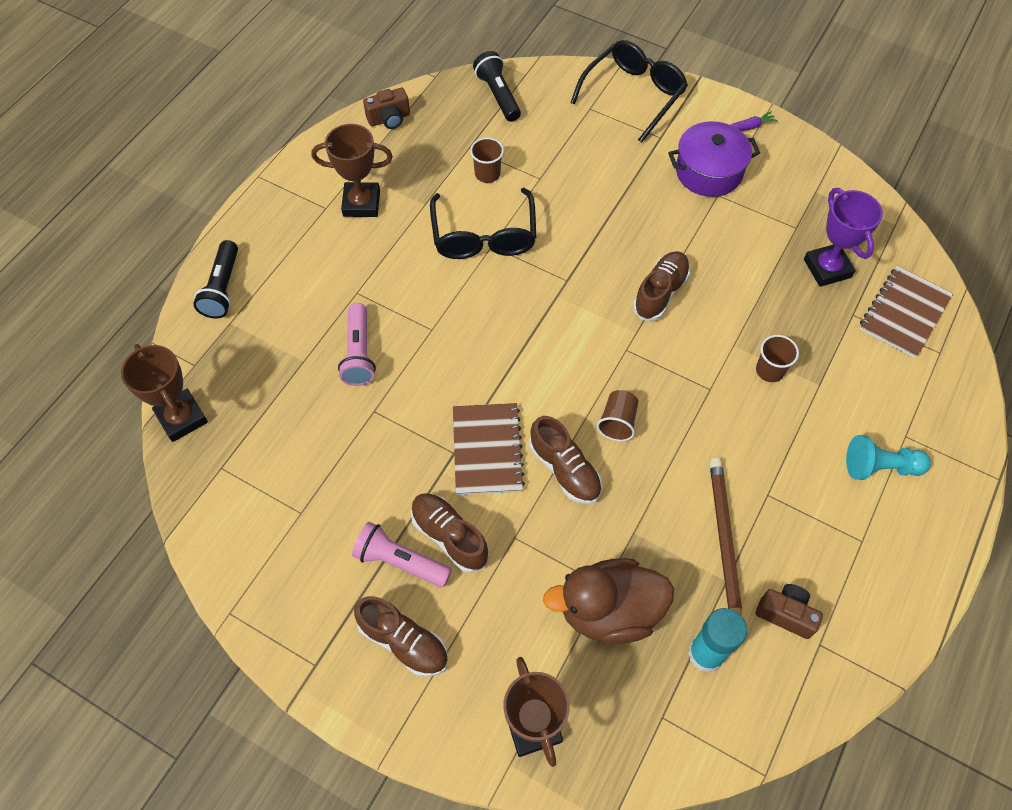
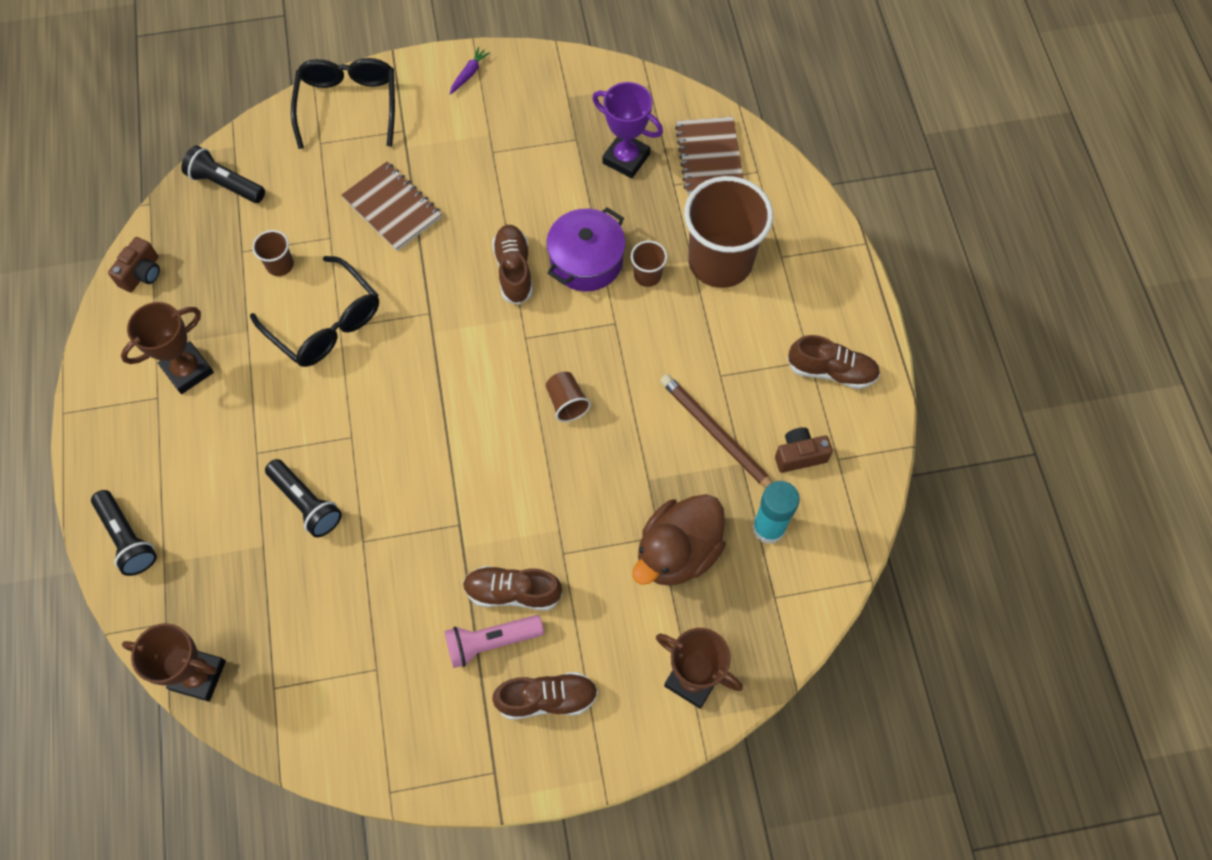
camera: 40 degrees left, 5 degrees up
pink flashlight [338,303,376,386] -> black flashlight [265,459,342,538]
brown notebook [453,403,525,495] -> brown notebook moved to [341,161,442,251]
brown shoe [529,416,602,504] -> brown shoe moved to [787,335,880,389]
purple pot [668,121,760,197] -> purple pot moved to [546,207,626,291]
turquoise pawn [846,435,931,480] -> none
none -> brown cup [684,176,773,288]

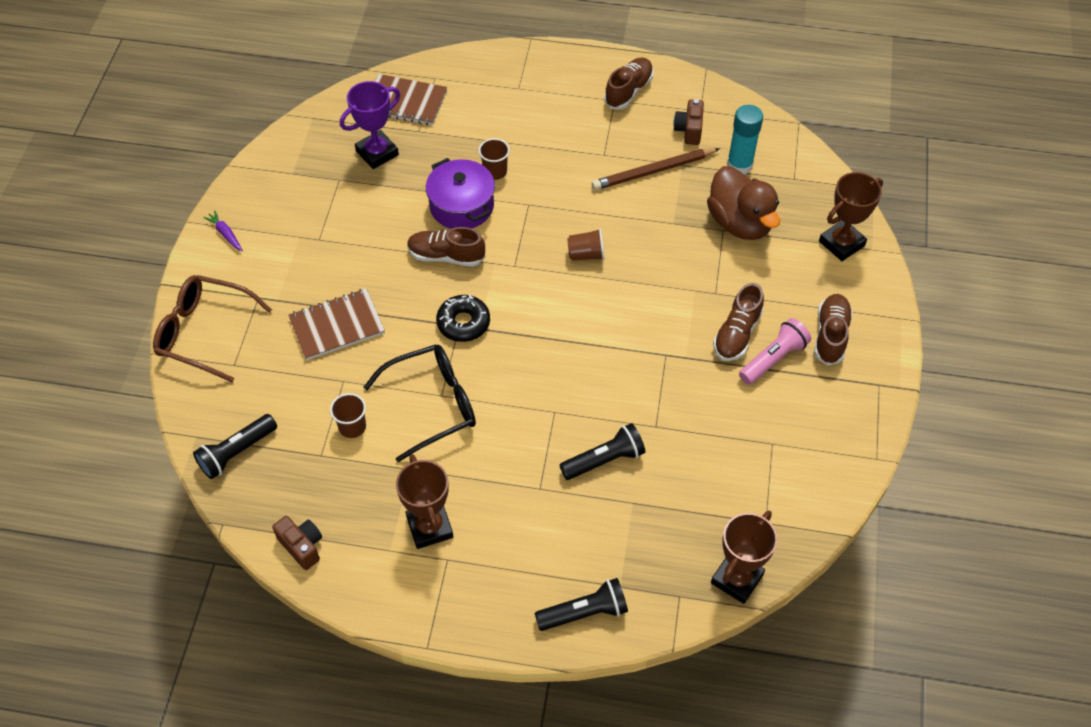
camera: 70 degrees left, 10 degrees down
black glasses [291,58,395,149] -> brown glasses [153,275,272,382]
pink flashlight [444,615,544,668] -> pink flashlight turned 135 degrees counterclockwise [739,318,811,385]
brown cup [684,176,773,288] -> none
none -> black donut [436,295,490,342]

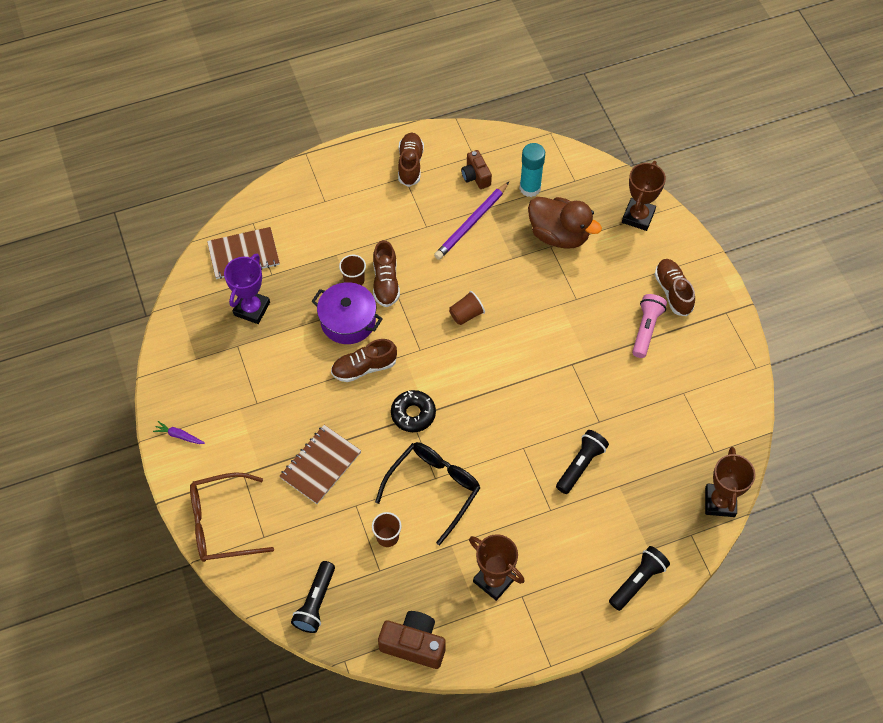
camera: 30 degrees left, 5 degrees up
brown camera [272,516,322,570] -> brown camera [378,611,446,669], size x1.55
brown pencil [592,148,720,190] -> purple pencil [434,182,509,260]
brown shoe [713,283,764,361] -> brown shoe moved to [373,240,400,307]

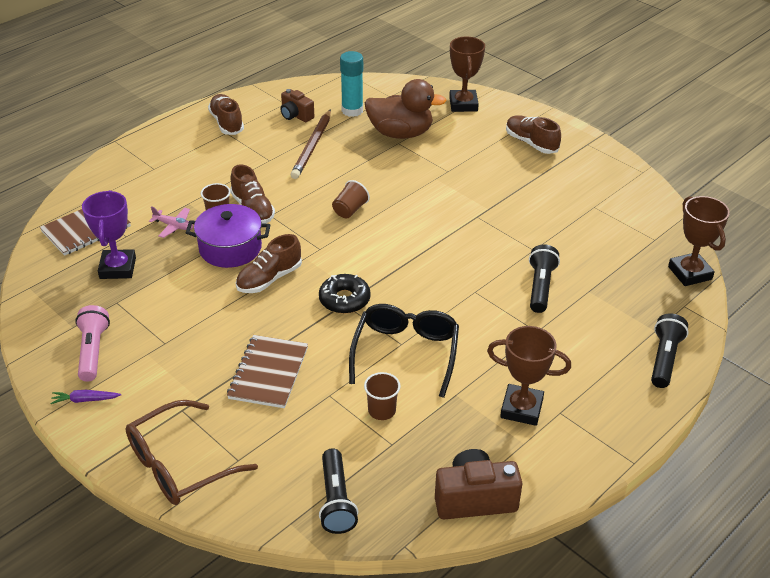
camera: 25 degrees left, 20 degrees down
purple pencil [434,182,509,260] -> brown pencil [291,109,331,179]
pink flashlight [632,294,667,358] -> pink flashlight moved to [75,305,110,382]
none -> pink plane [149,206,193,238]

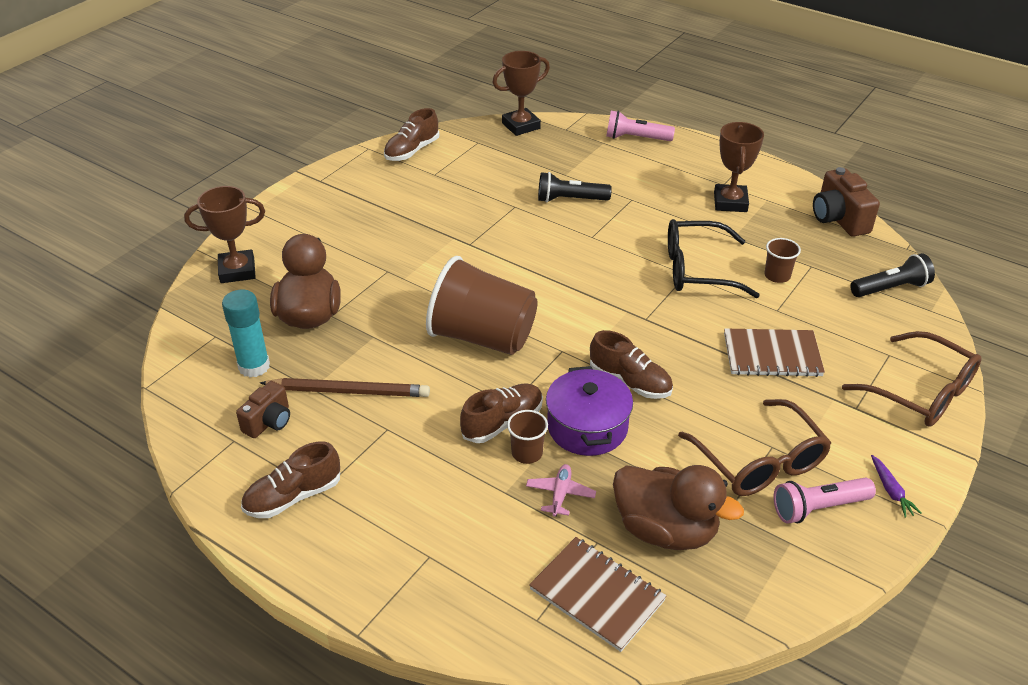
camera: 100 degrees left, 0 degrees up
purple trophy [82,190,136,279] -> brown duck [613,465,744,550]
black donut [319,274,371,314] -> none
brown cup [332,180,370,218] -> brown cup [426,256,538,355], size x2.35
brown shoe [506,115,561,154] -> brown shoe moved to [384,108,439,161]
black flashlight [651,313,688,388] -> pink flashlight [606,110,675,141]
none -> brown glasses [678,399,831,496]

